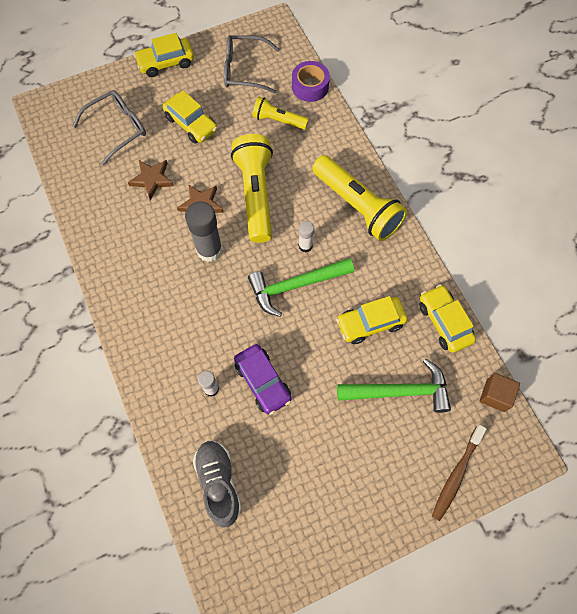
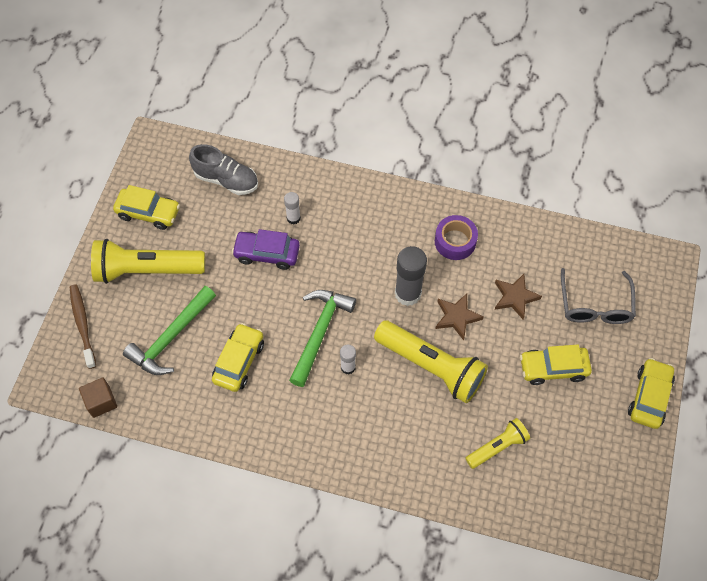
camera: 130 degrees right, 5 degrees down
grey glasses [224,35,279,93] -> none
purple tape [292,61,330,102] -> purple tape moved to [435,215,478,260]
yellow flashlight [312,155,407,241] -> yellow flashlight moved to [91,239,205,284]
yellow car [419,284,476,353] -> yellow car moved to [113,185,180,230]

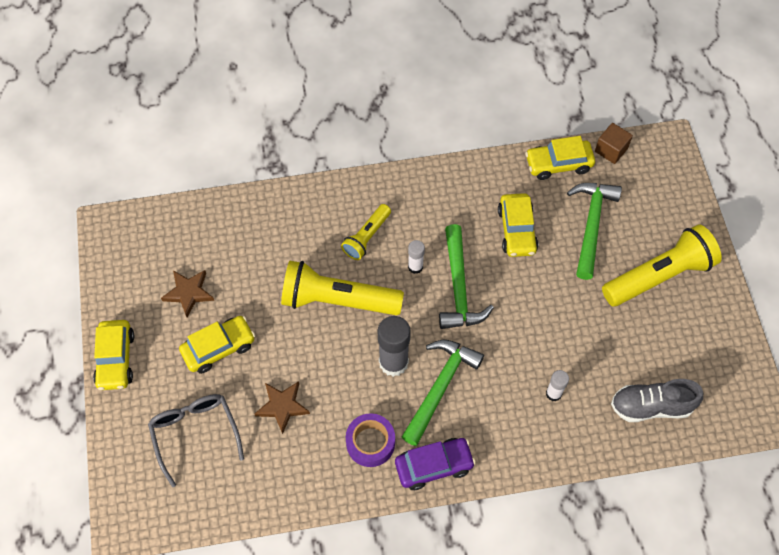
camera: 155 degrees right, 0 degrees up
brown toothbrush [70,284,96,369] -> none
yellow car [113,185,180,230] -> yellow car moved to [525,136,595,180]
purple car [232,229,300,270] -> purple car moved to [395,438,476,490]
brown star [435,294,483,340] -> brown star moved to [161,270,214,317]
yellow flashlight [465,418,530,469] -> yellow flashlight moved to [341,204,391,260]
none -> green hammer [402,340,484,446]

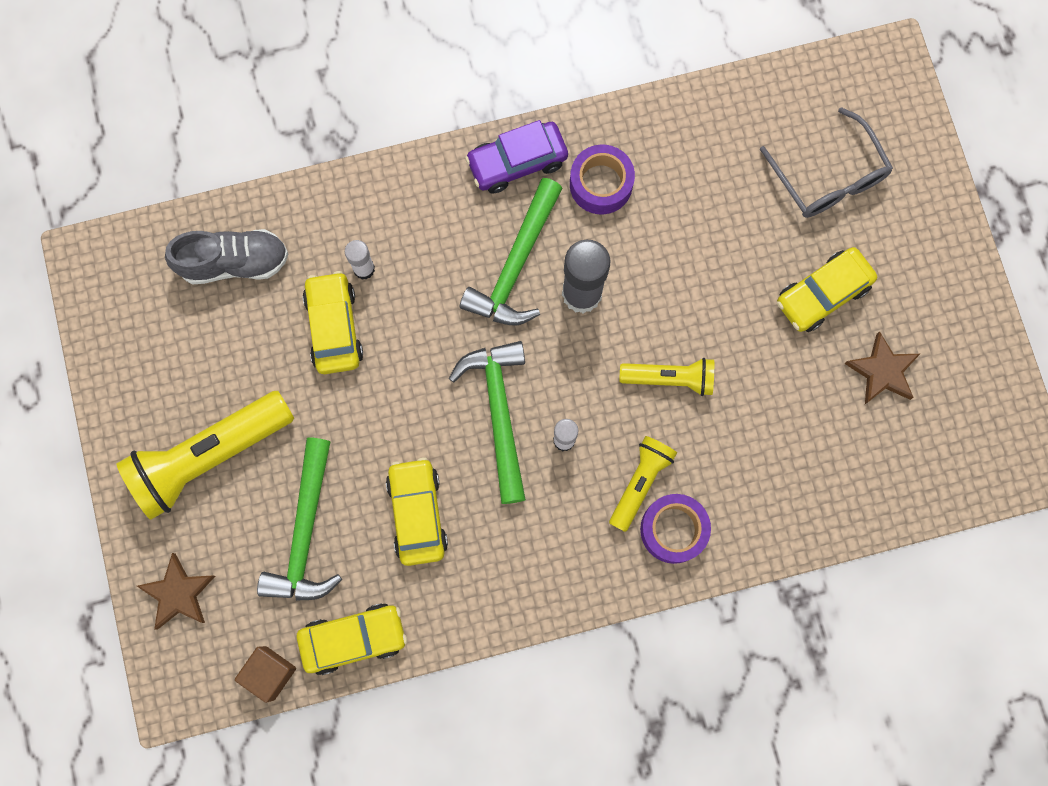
camera: 175 degrees right, 15 degrees up
yellow car [93,320,134,390] -> yellow car moved to [303,271,363,374]
brown star [255,381,310,434] -> brown star moved to [137,553,215,630]
yellow flashlight [281,261,404,315] -> yellow flashlight [619,358,714,396], size x0.56
none -> purple tape [640,494,711,564]

